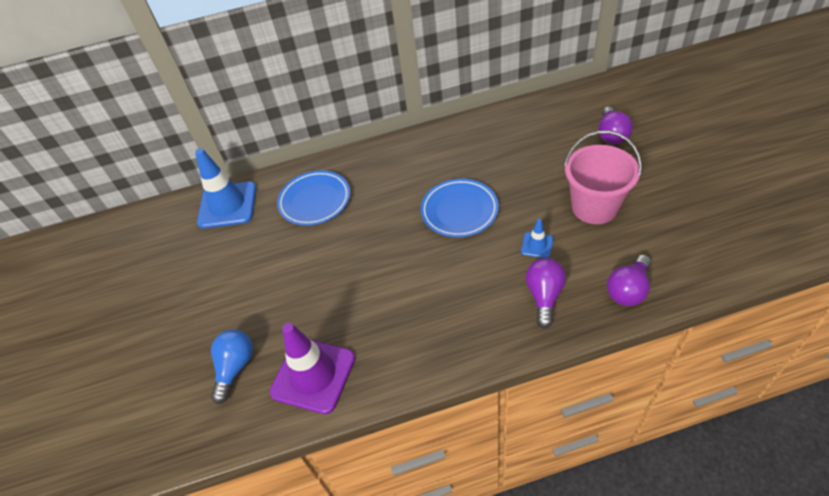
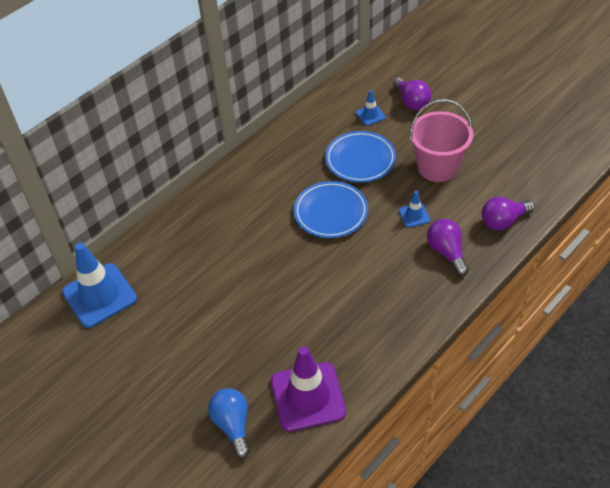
camera: 35 degrees left, 0 degrees up
blue plate [277,170,350,226] -> blue plate moved to [325,131,396,182]
purple light bulb [607,255,651,306] -> purple light bulb turned 60 degrees clockwise [482,197,535,231]
none -> blue traffic cone [356,90,386,126]

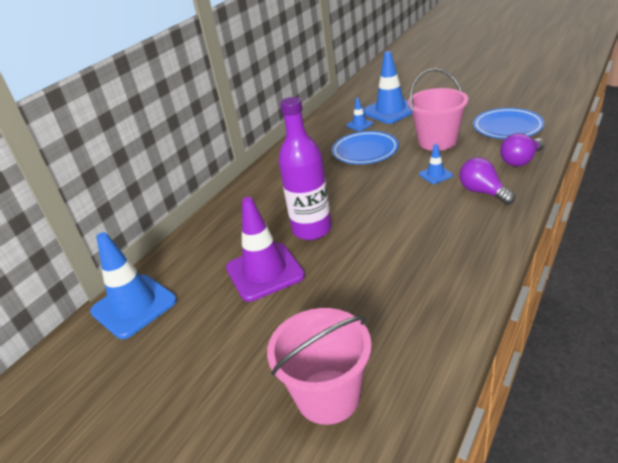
camera: 10 degrees left, 15 degrees down
blue light bulb [208,388,250,459] -> pink bucket [267,308,372,425]
purple traffic cone [271,346,346,432] -> purple traffic cone moved to [226,197,305,302]
blue plate [294,181,368,238] -> blue plate moved to [473,108,544,139]
purple light bulb [393,78,431,110] -> blue traffic cone [363,51,412,124]
none -> purple bottle [278,97,332,240]

